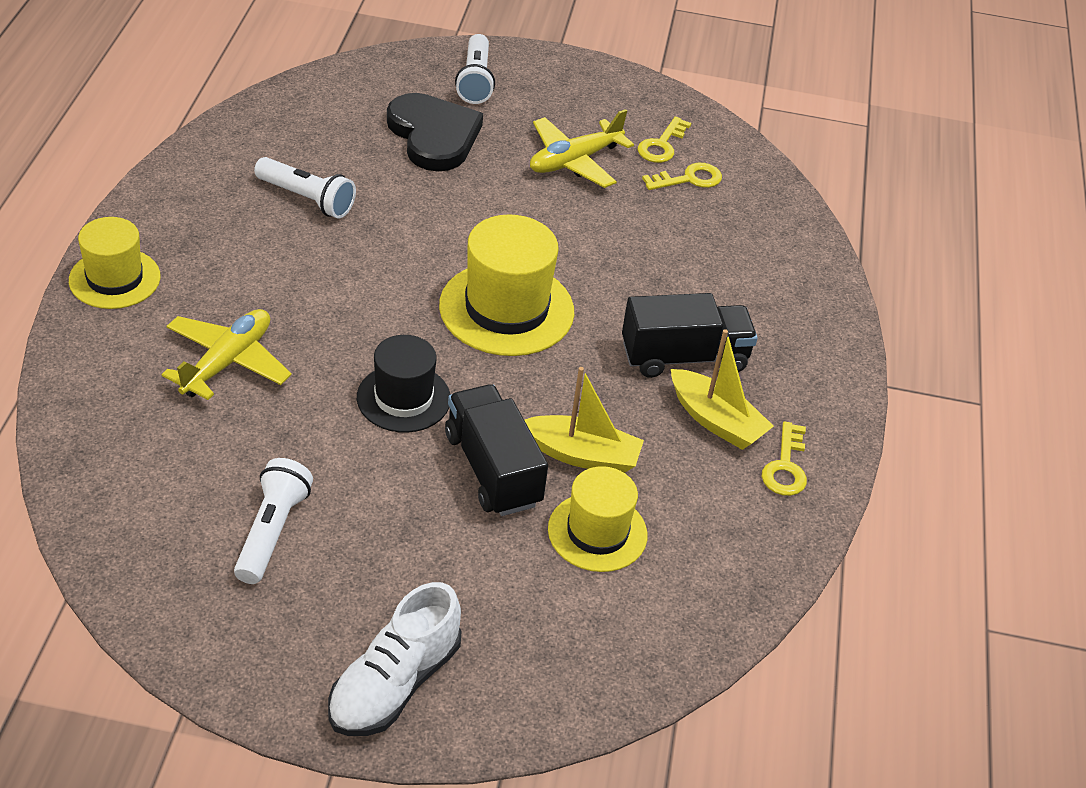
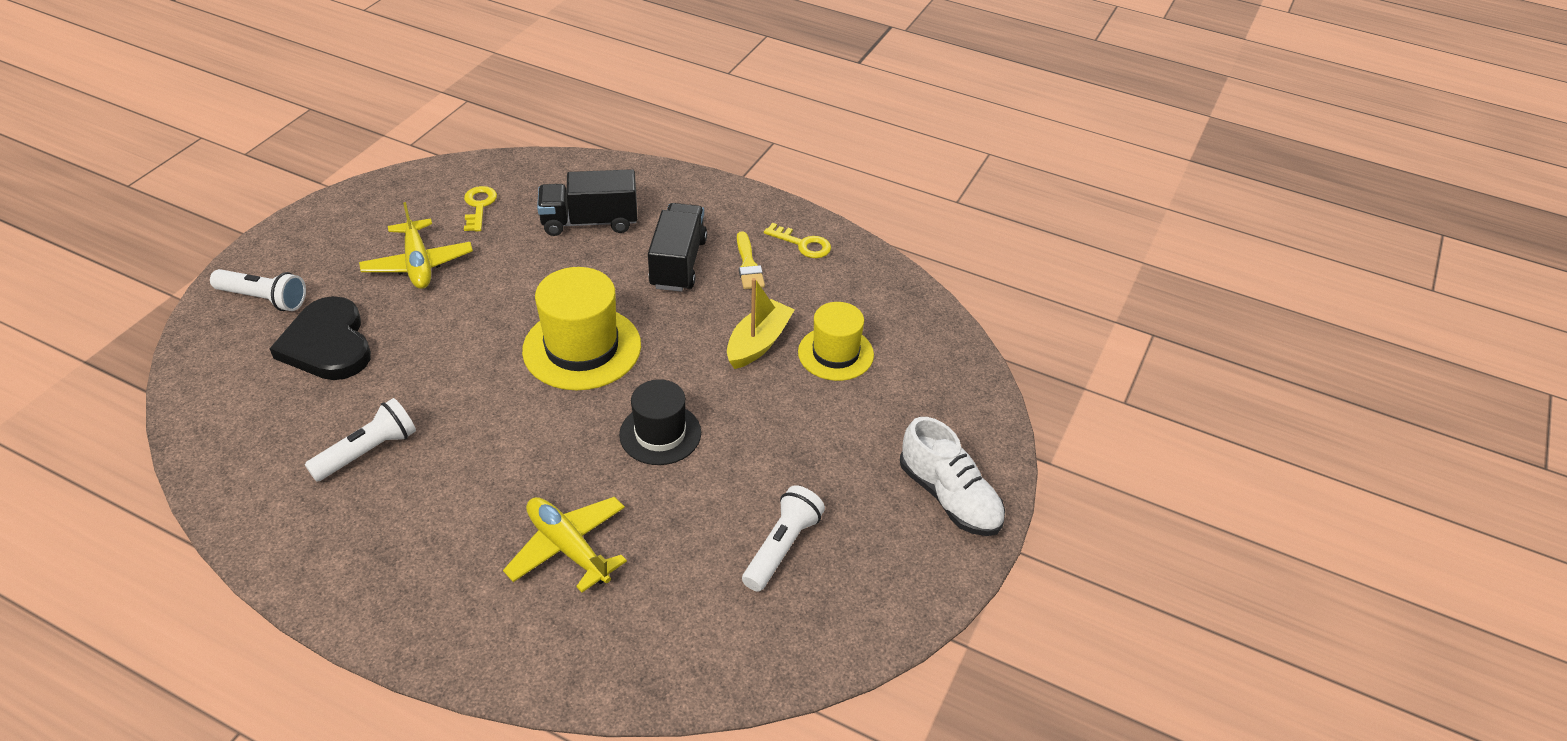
camera: 70 degrees left, 0 degrees up
yellow hat [69,217,161,309] -> none
white flashlight [234,458,313,584] -> white flashlight turned 90 degrees clockwise [742,485,825,592]
black heart [387,93,483,172] -> black heart turned 105 degrees counterclockwise [269,296,371,380]
black truck [445,384,548,516] -> black truck moved to [537,169,637,236]
yellow key [638,117,691,163] -> none
yellow boat [671,329,774,450] -> yellow brush [737,231,765,289]

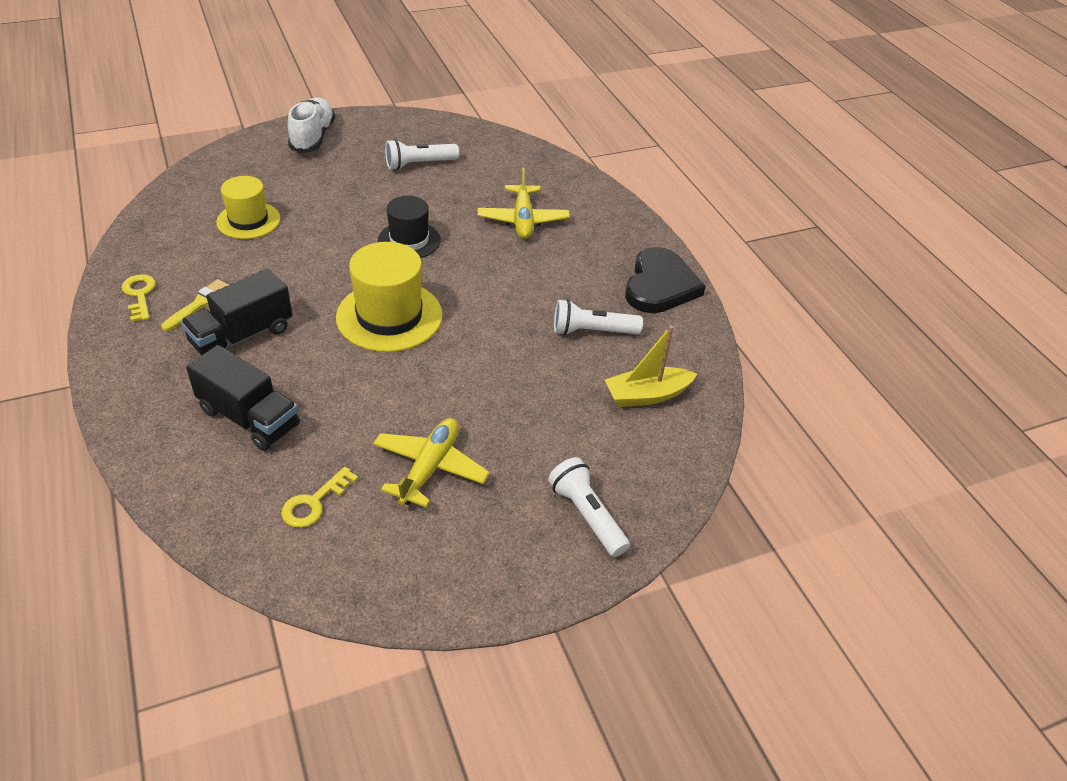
camera: 140 degrees left, 0 degrees up
black heart [269,296,371,380] -> black heart moved to [625,247,706,313]
yellow boat [727,278,795,369] -> yellow boat moved to [605,326,697,407]

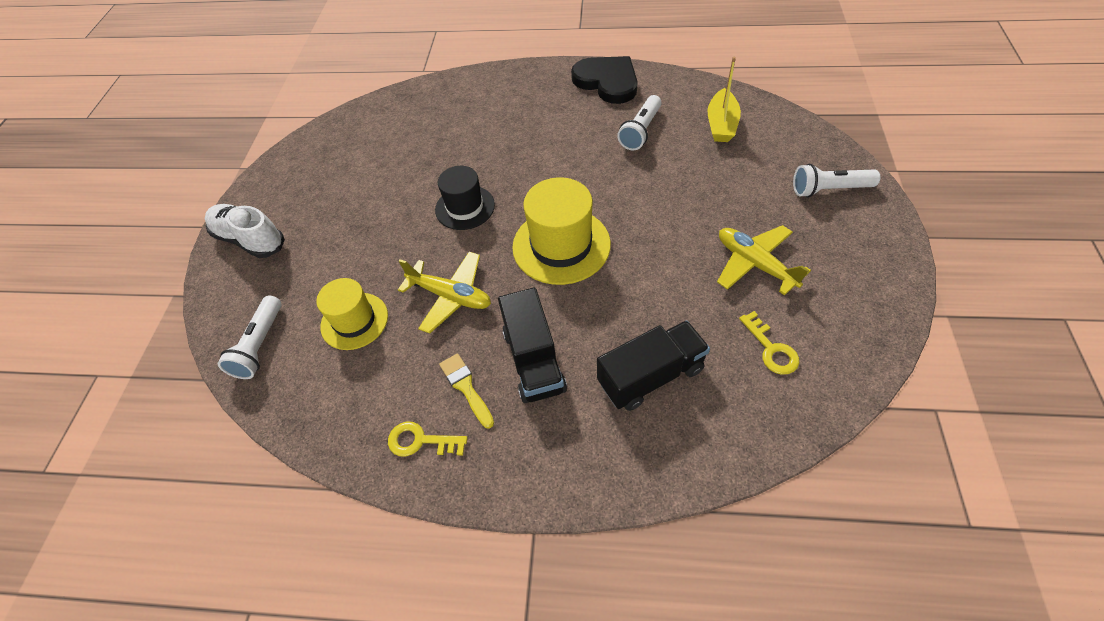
camera: 55 degrees left, 10 degrees up
white flashlight [385,139,459,170] -> white flashlight moved to [218,296,282,379]
yellow plane [477,168,570,239] -> yellow plane moved to [398,252,491,334]

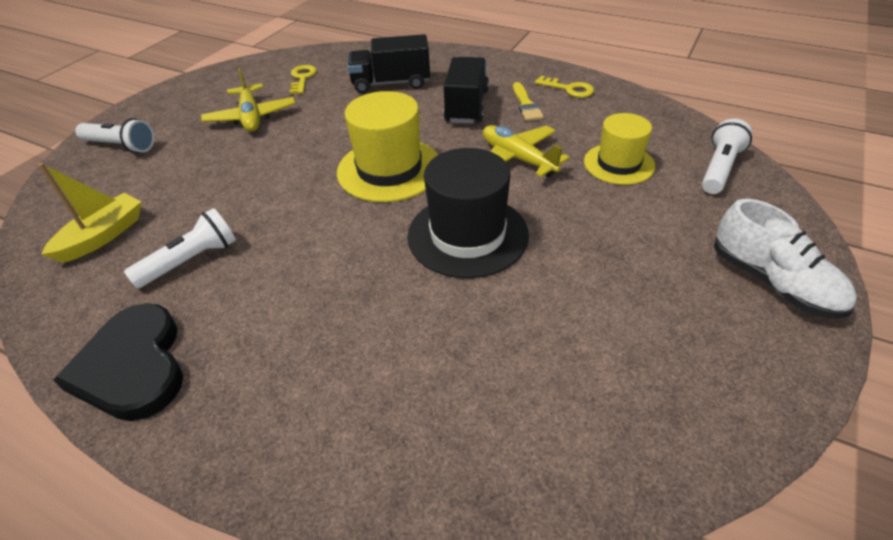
camera: 160 degrees left, 10 degrees down
black hat [435,166,495,230] -> black hat [407,148,529,278], size x1.54

